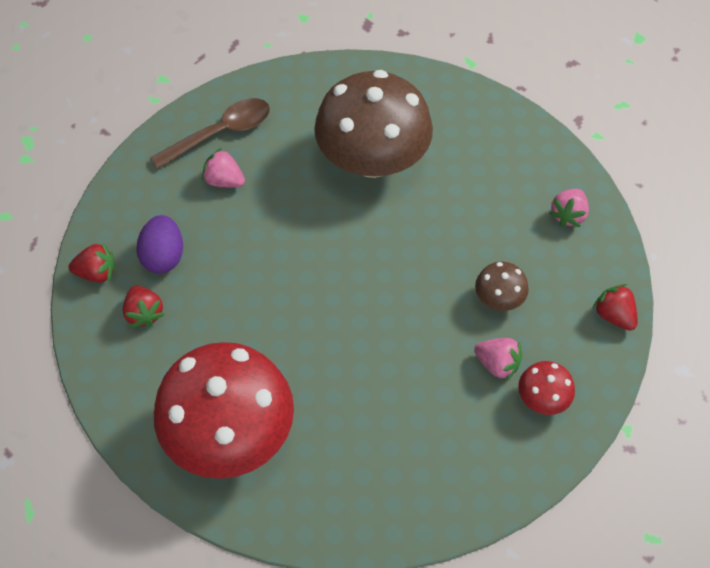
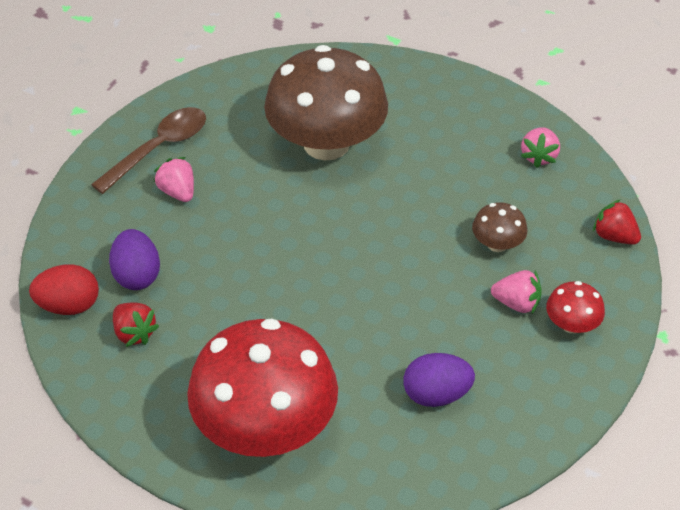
camera: 15 degrees left, 10 degrees down
red strawberry [69,242,115,283] -> red egg [29,264,99,315]
pink strawberry [202,148,245,187] -> pink strawberry turned 45 degrees clockwise [154,157,194,202]
none -> purple egg [403,353,475,407]

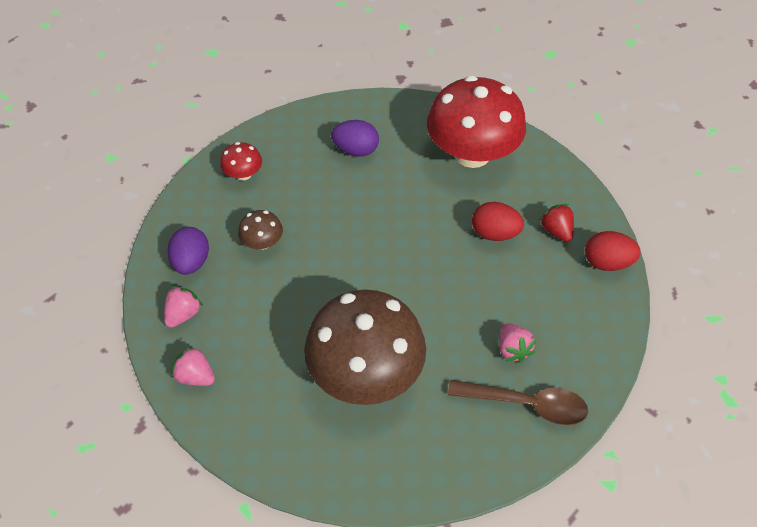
camera: 165 degrees left, 5 degrees up
brown spoon [91,107,206,194] -> brown spoon turned 135 degrees counterclockwise [448,380,588,425]
purple egg [109,229,160,290] -> purple egg moved to [168,227,209,275]
pink strawberry [491,270,542,313] -> pink strawberry moved to [172,346,215,386]
red strawberry [593,199,641,245] -> none
none -> red egg [472,202,524,241]

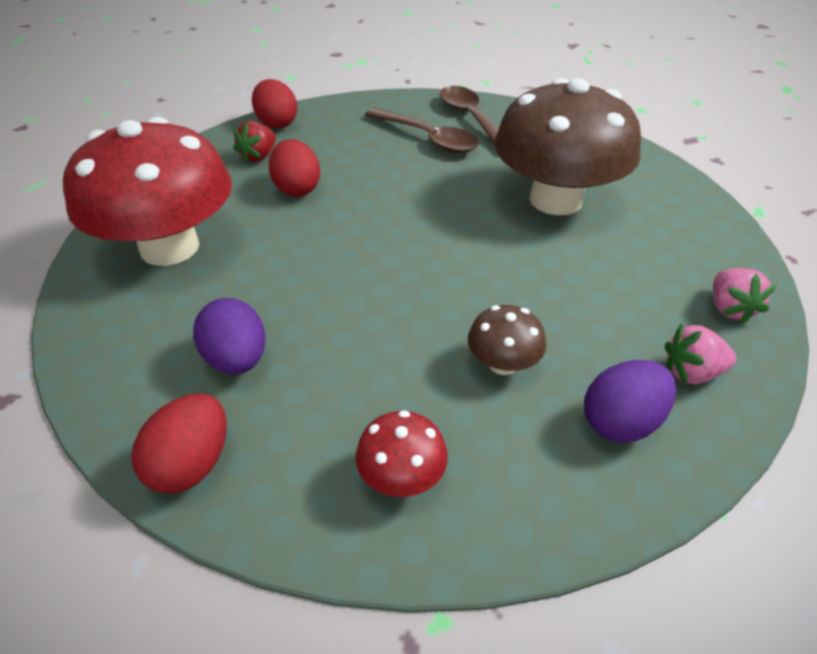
camera: 125 degrees left, 10 degrees down
pink strawberry [499,323,536,363] -> brown spoon [365,108,479,153]
none -> red egg [131,393,227,494]

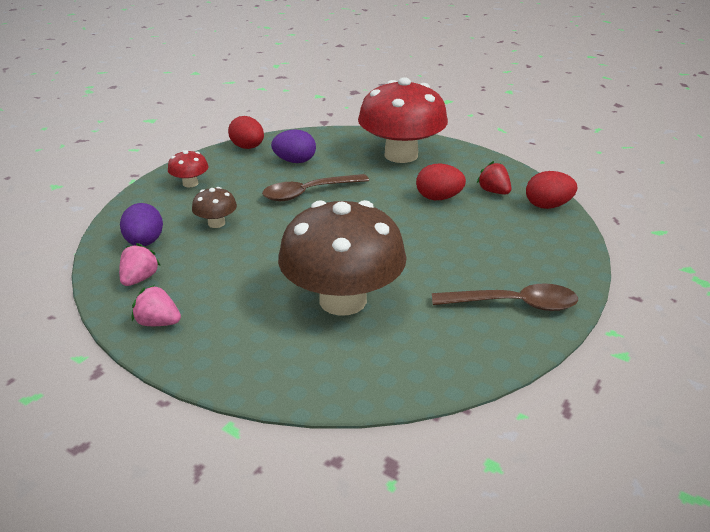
camera: 115 degrees right, 10 degrees down
brown spoon [365,108,479,153] -> brown spoon moved to [262,174,369,201]

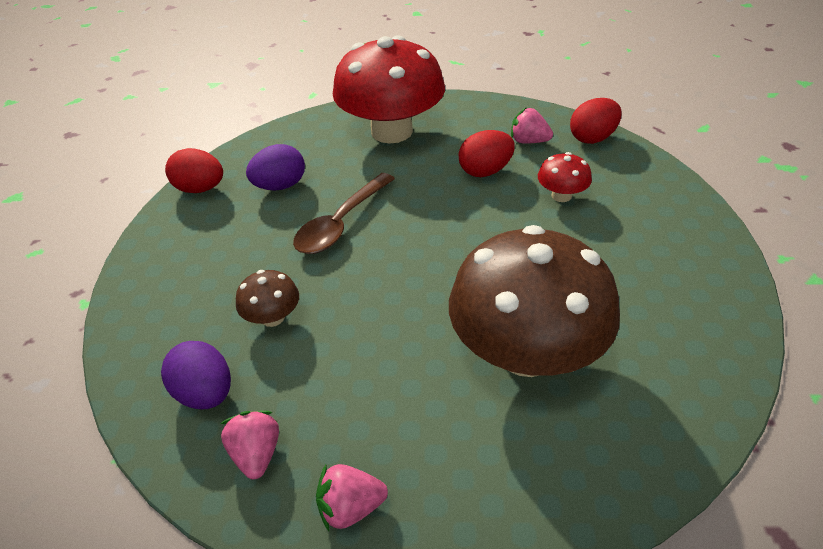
camera: 30 degrees left, 10 degrees up
red mushroom [168,150,208,187] -> red mushroom moved to [538,152,592,202]
brown spoon [432,283,578,311] -> none
red strawberry [477,161,511,195] -> pink strawberry [511,107,553,144]

